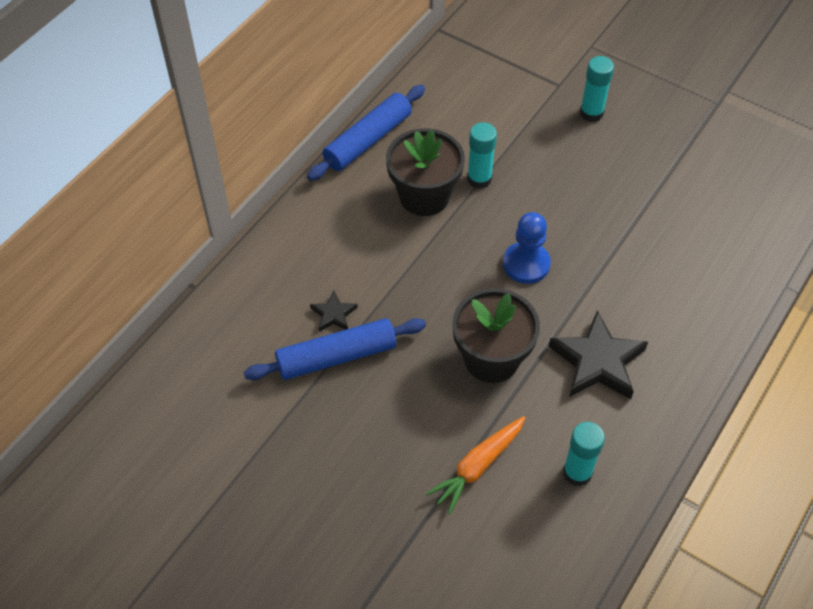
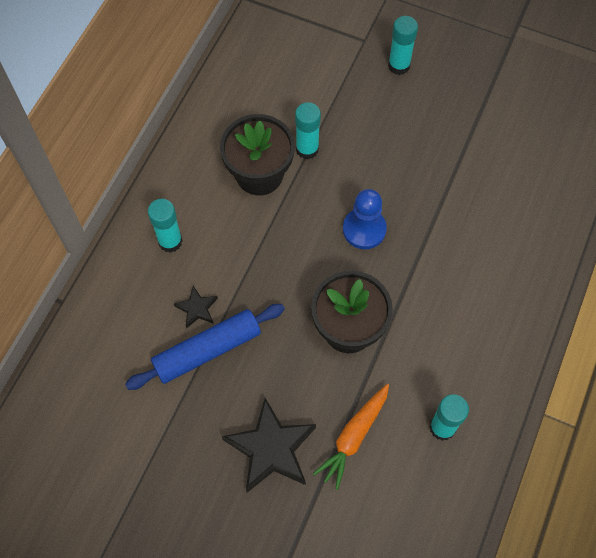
camera: 10 degrees left, 10 degrees up
blue rolling pin [307,85,425,181] -> none
black star [548,310,648,399] -> black star moved to [222,398,316,493]
none -> turquoise glue stick [148,199,183,253]

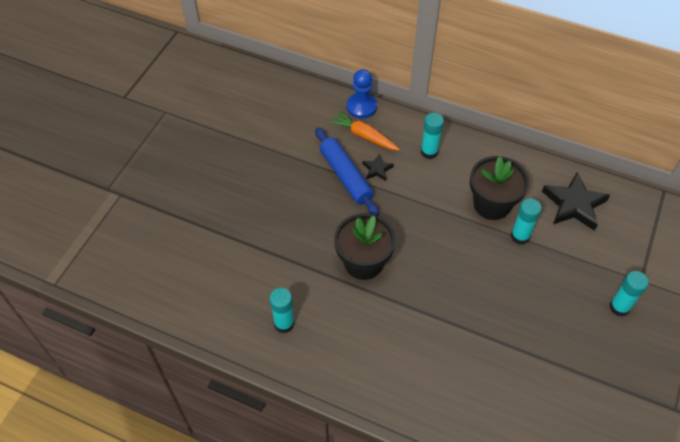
camera: 90 degrees right, 10 degrees down
black star [222,398,316,493] -> black star moved to [542,172,610,231]
orange carrot [313,384,389,490] -> orange carrot moved to [329,111,400,151]
blue pawn [343,189,387,249] -> blue pawn moved to [347,69,377,119]

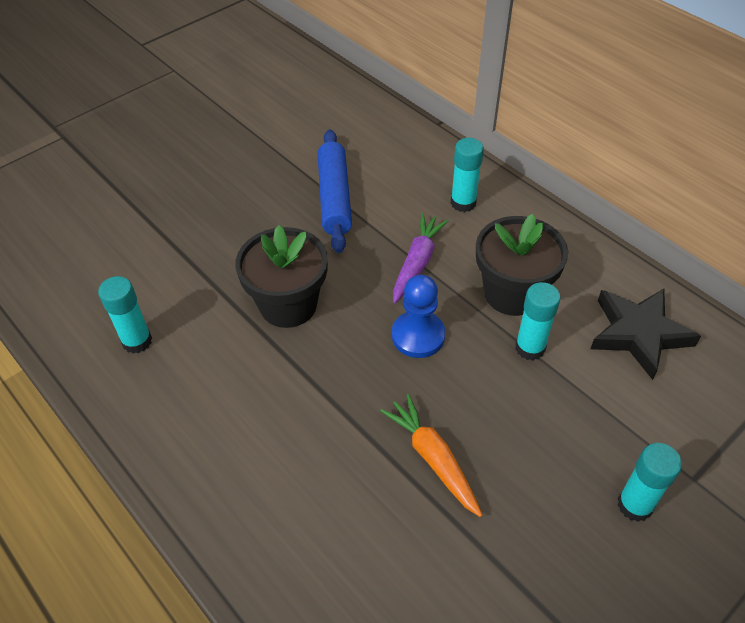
camera: 25 degrees right, 5 degrees down
orange carrot [329,111,400,151] -> orange carrot moved to [380,394,483,517]
blue pawn [347,69,377,119] -> blue pawn moved to [392,275,445,358]
black star [362,154,394,181] -> none
none -> purple carrot [393,213,449,303]

